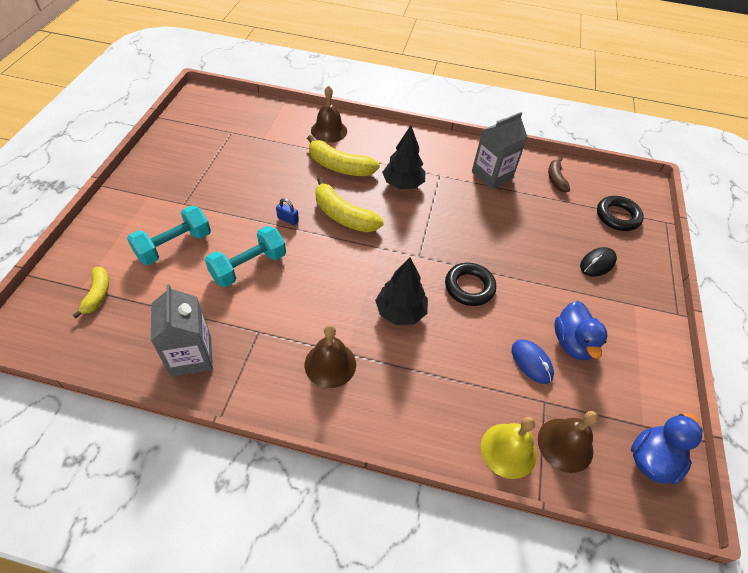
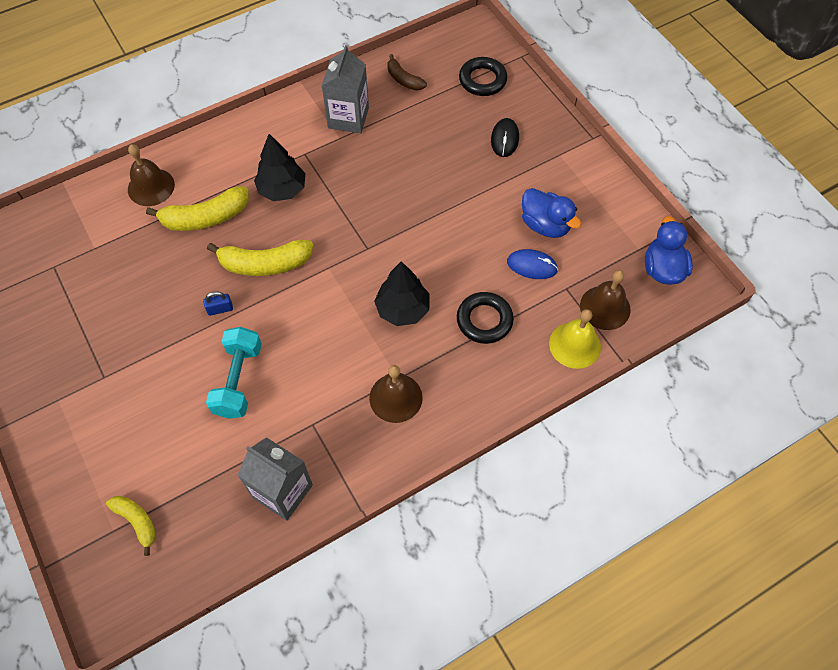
camera: 40 degrees left, 10 degrees up
turquoise dumbbell [127,205,211,265] -> none
black ring [445,263,496,306] -> black ring moved to [457,292,514,344]

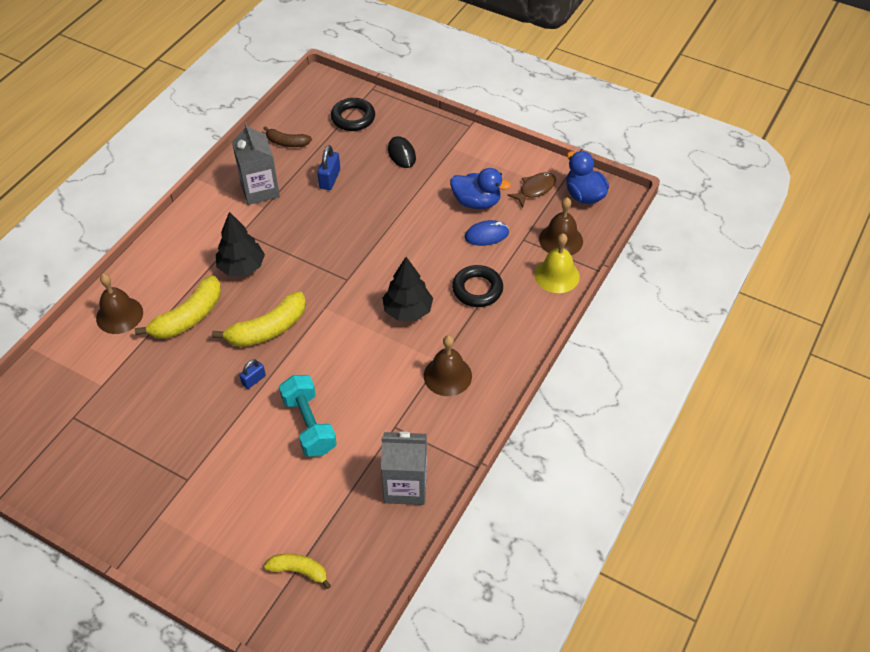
camera: 30 degrees left, 10 degrees down
none -> blue padlock [317,145,340,190]
none -> brown fish [507,172,556,207]

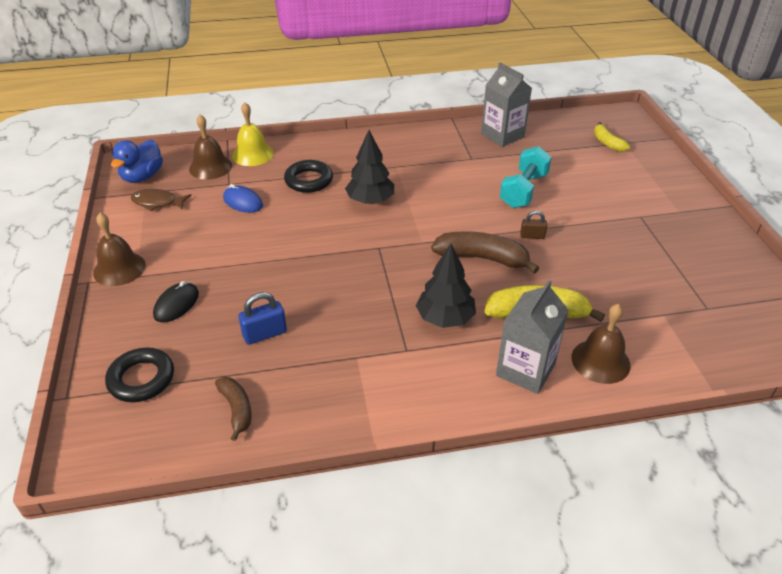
camera: 130 degrees left, 10 degrees down
yellow banana [212,291,306,347] -> brown banana [431,231,539,274]
grey carton [232,122,280,205] -> grey carton moved to [496,280,569,394]
blue padlock [240,359,266,389] -> brown padlock [520,211,547,239]
brown bell [424,335,472,396] -> brown bell moved to [93,213,146,286]
blue duck [450,168,511,209] -> none

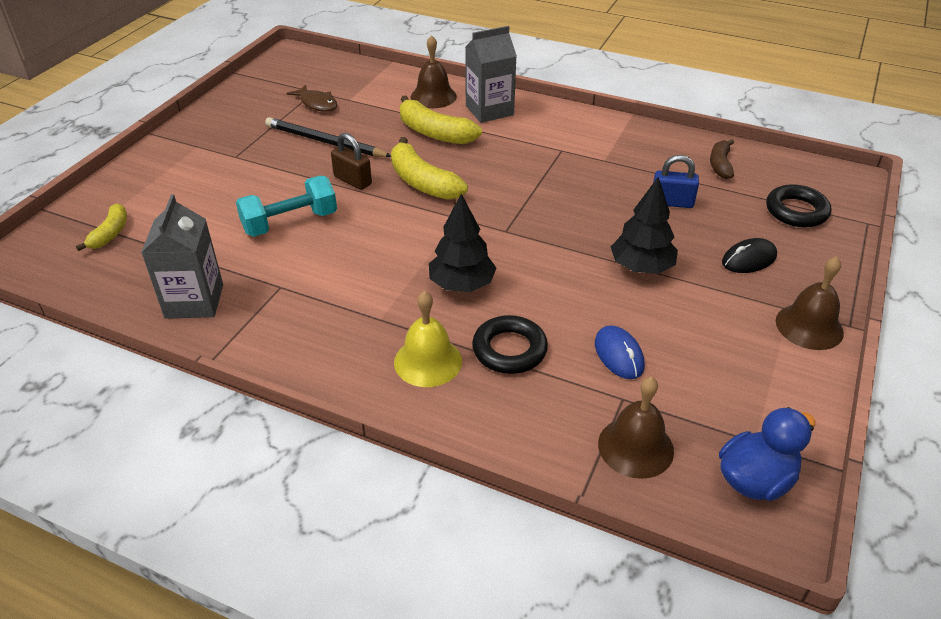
camera: 145 degrees left, 0 degrees up
brown fish [131,189,192,212] -> brown fish moved to [286,84,338,112]
yellow bell [232,102,274,166] -> yellow bell moved to [394,291,462,387]
black tree [416,244,476,328] -> black tree moved to [611,177,678,274]
brown banana [431,231,539,274] -> yellow banana [391,137,468,200]
brown padlock [520,211,547,239] -> brown padlock [331,133,372,190], size x1.52
none -> black pencil [265,117,391,157]

